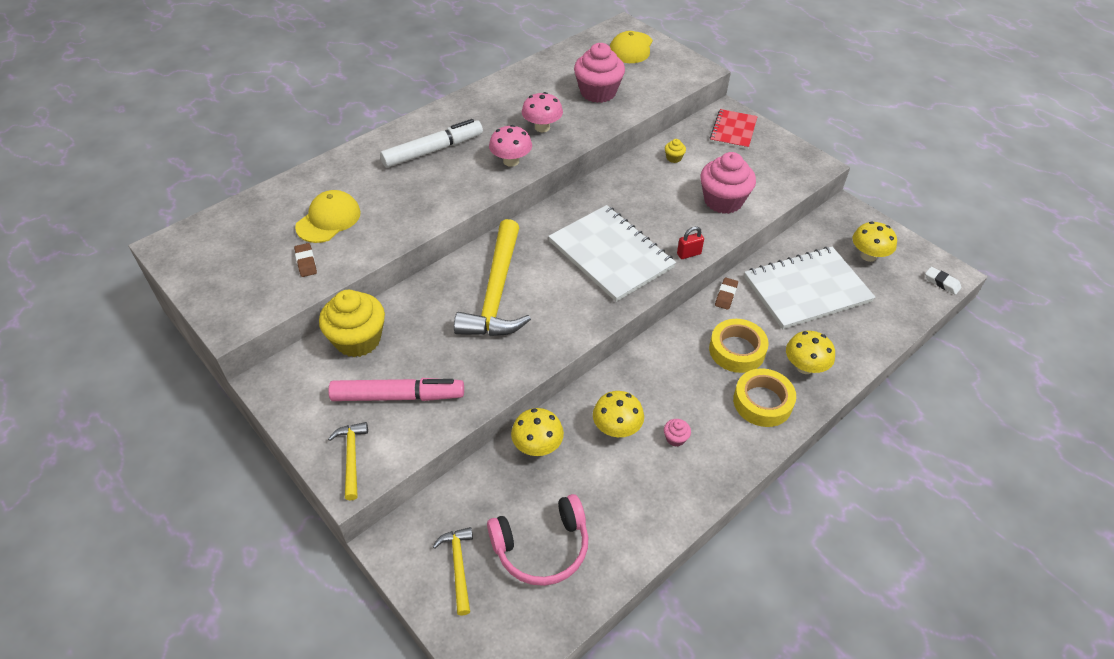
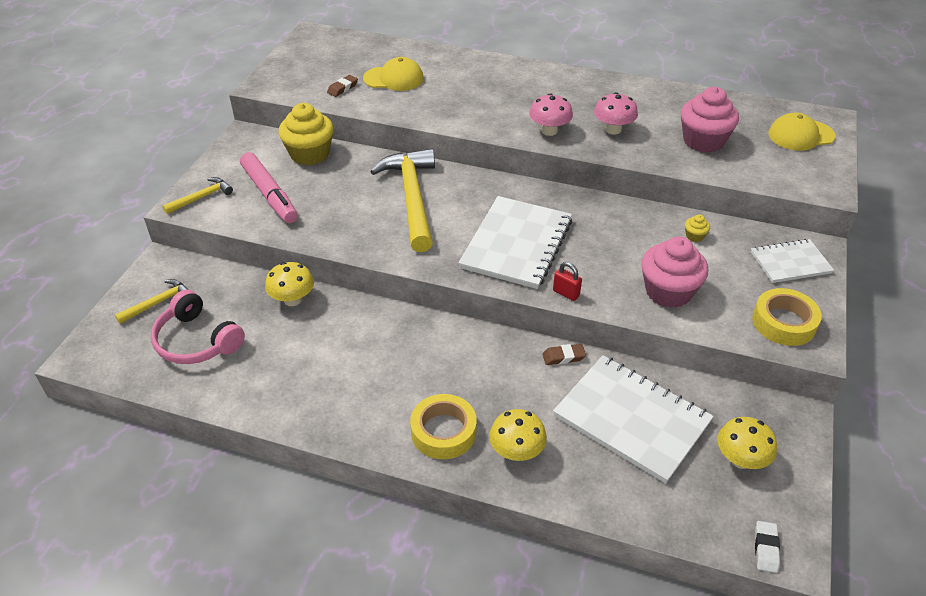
camera: 60 degrees right, 5 degrees down
white marker [380,119,483,168] -> none
yellow hammer [454,219,531,336] -> yellow hammer turned 105 degrees clockwise [370,149,435,252]
yellow mushroom [593,391,644,437] -> none
pink cupcake [664,419,691,447] -> none
yellow tape [709,319,769,373] -> yellow tape moved to [752,288,822,346]
red notebook [710,109,758,149] -> white notebook [751,239,834,283]

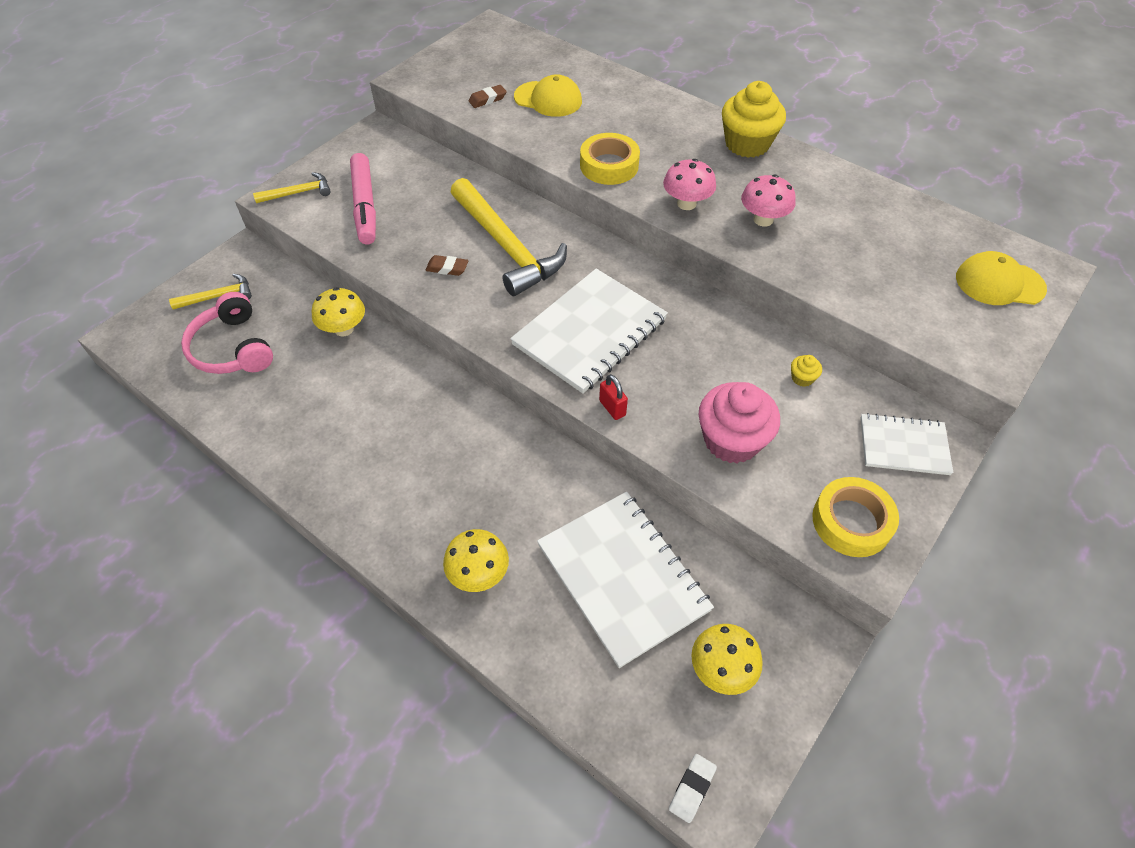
camera: 20 degrees right, 10 degrees up
yellow cupcake [279,103,334,165] -> yellow cupcake moved to [722,81,786,158]
yellow hammer [370,149,435,252] -> yellow hammer turned 135 degrees clockwise [451,178,567,296]
yellow tape [410,394,477,459] -> yellow tape moved to [580,133,640,185]
brown eraser [543,344,586,365] -> brown eraser moved to [425,255,468,276]
pink cupcake [681,87,739,153] -> none

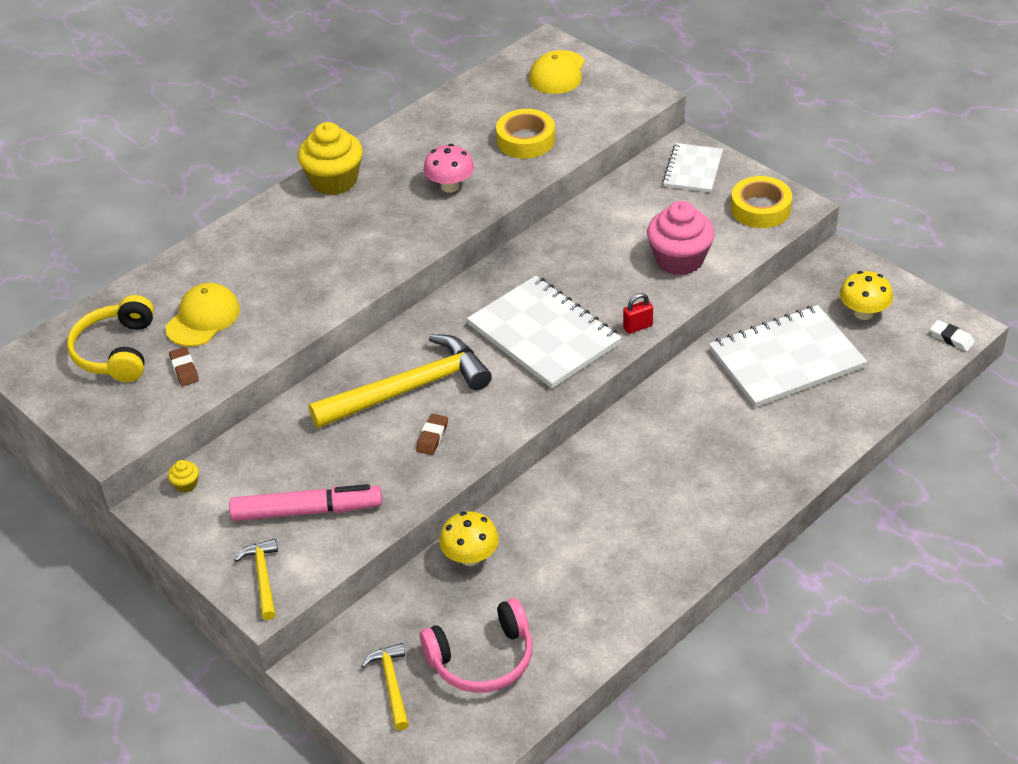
camera: 80 degrees left, 10 degrees down
yellow mushroom [443,529,509,592] -> none
yellow tape [580,133,640,185] -> yellow tape moved to [496,109,555,158]
pink mushroom [663,159,716,210] -> none
yellow cupcake [791,355,822,387] -> yellow cupcake moved to [168,460,199,493]
none -> yellow headphones [67,295,154,382]

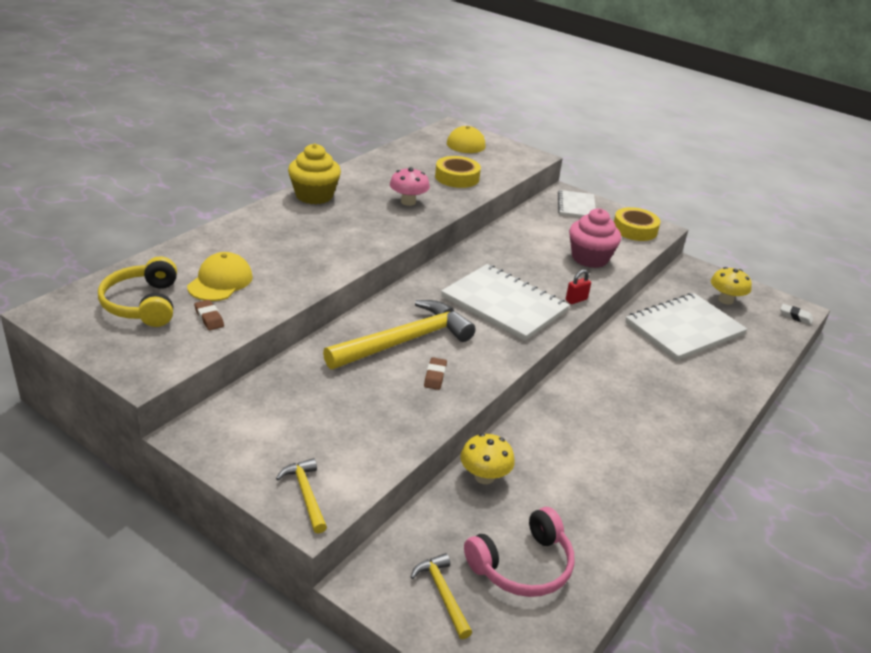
camera: 15 degrees left, 10 degrees down
yellow cupcake [168,460,199,493] -> none
pink marker [229,484,382,521] -> none

